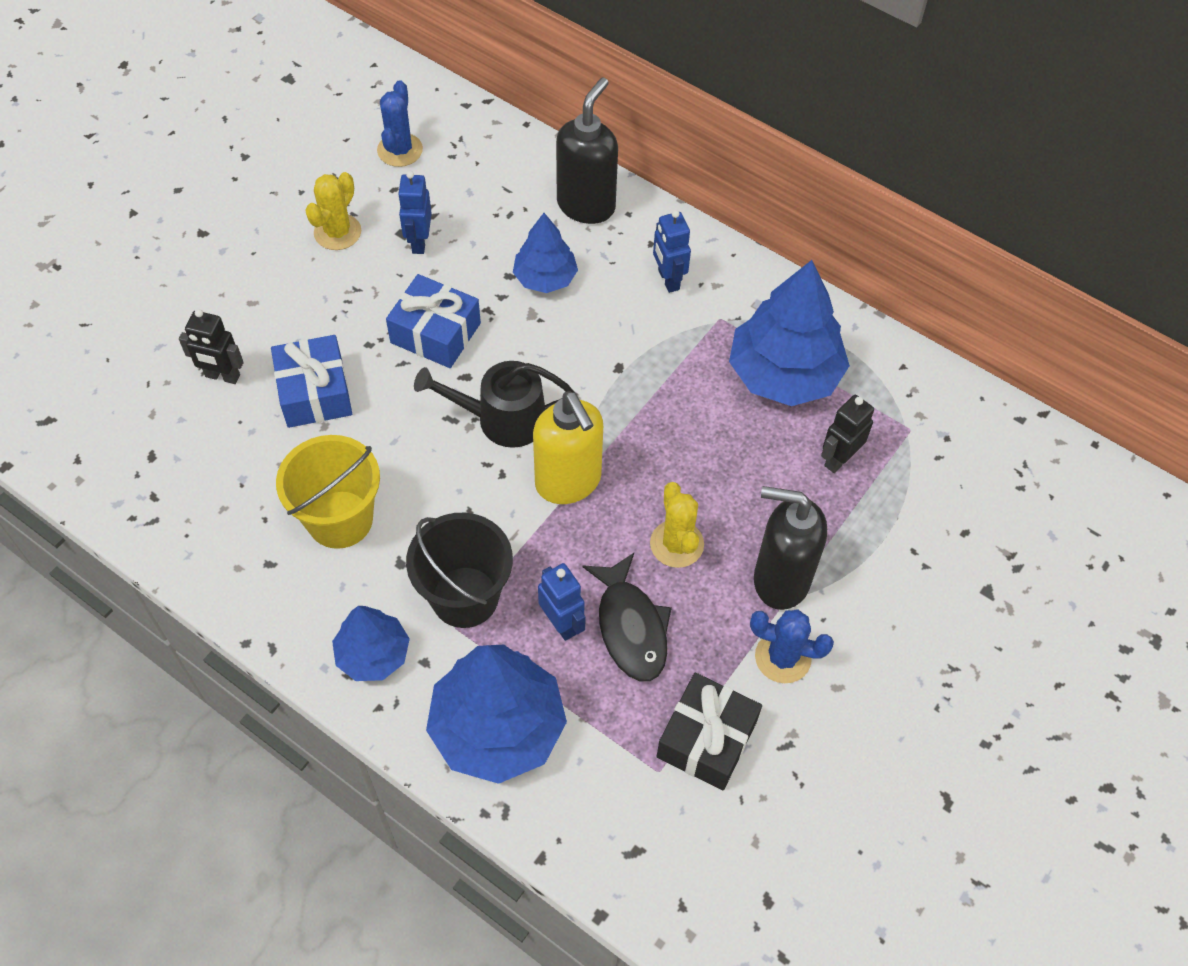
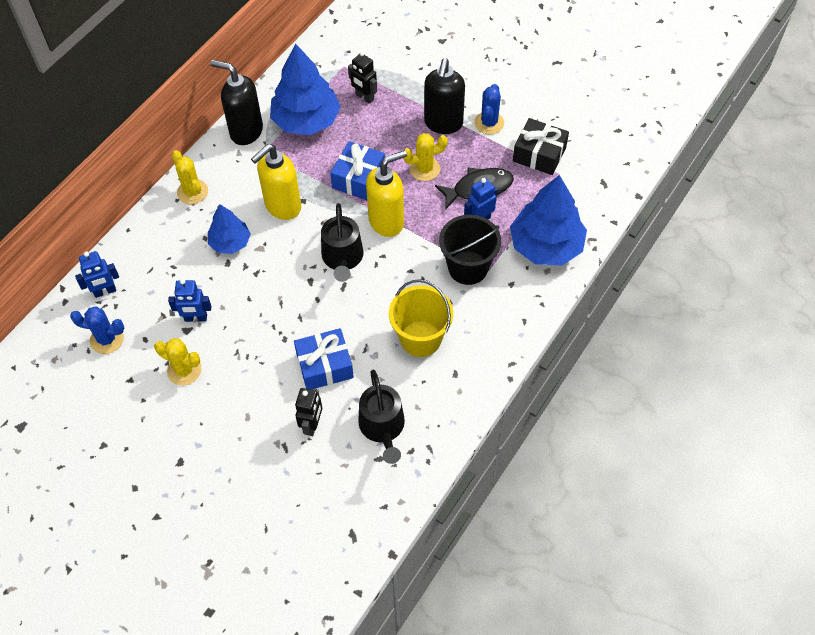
camera: 90 degrees left, 0 degrees up
blue tree [332,606,410,681] -> none
blue gift [386,274,481,368] -> blue gift moved to [330,141,385,200]
black soap dispenser [556,78,618,224] -> black soap dispenser moved to [211,60,263,145]
blue robot [653,210,691,293] -> blue robot moved to [75,251,119,298]
none -> yellow cactus [172,150,208,204]
none -> yellow soap dispenser [251,144,301,220]
none -> black watering can [358,369,405,464]

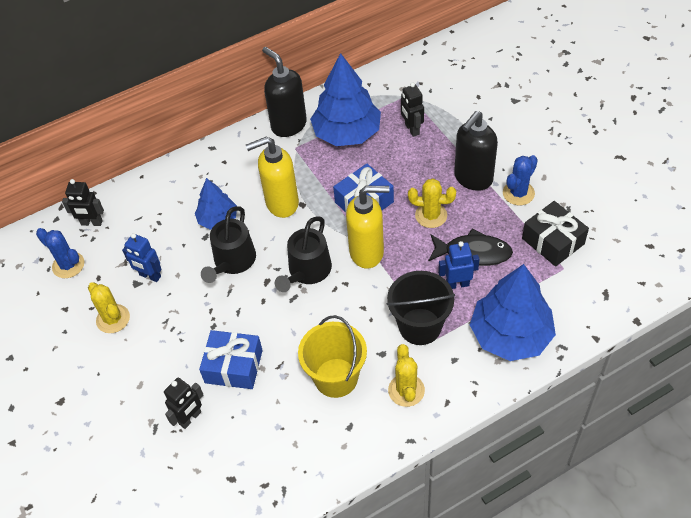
camera: 30 degrees right, 5 degrees down
blue robot [75,251,119,298] -> black robot [62,179,104,226]
yellow cactus [172,150,208,204] -> yellow cactus moved to [388,344,425,407]
black watering can [358,369,405,464] -> black watering can moved to [201,206,256,283]

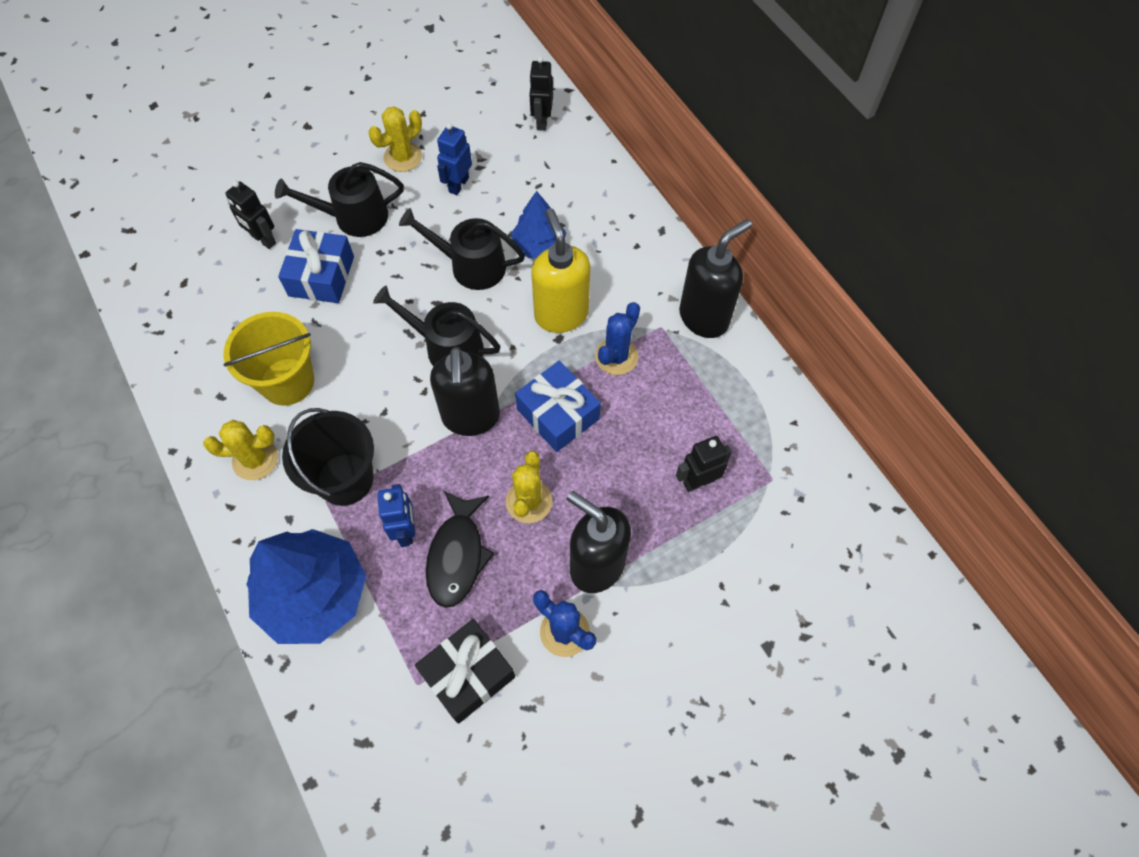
camera: 85 degrees right, 10 degrees up
blue cactus [36,228,84,278] -> blue cactus moved to [595,302,640,375]
blue tree [310,53,381,146] -> none
yellow soap dispenser [346,186,390,269] -> black soap dispenser [430,347,500,436]
none -> black watering can [275,162,404,237]

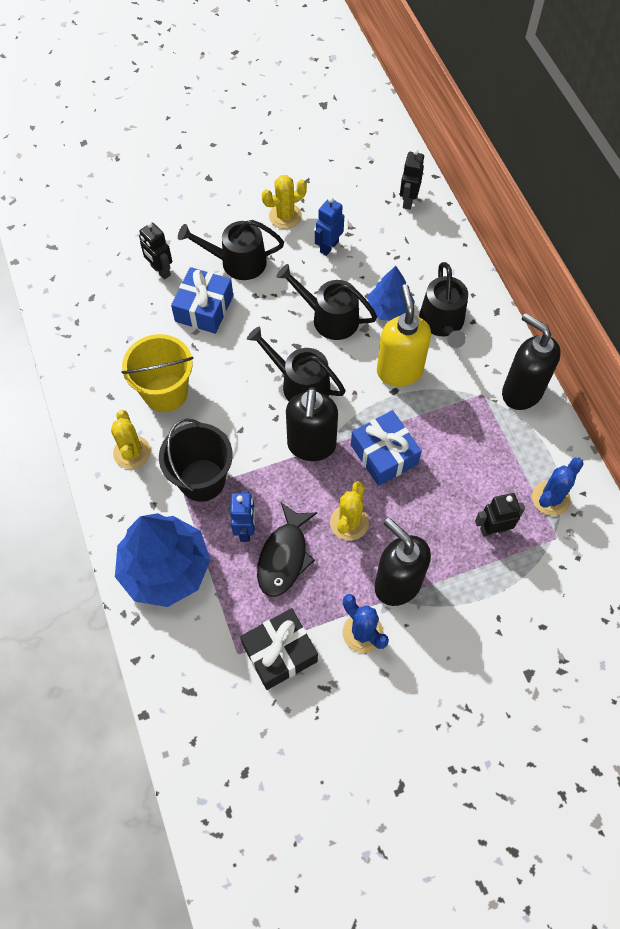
camera: 10 degrees right, 0 degrees up
yellow cactus [203,420,278,480] -> yellow cactus turned 75 degrees clockwise [111,410,151,469]
blue cactus [595,302,640,375] -> blue cactus moved to [532,457,584,516]
black soap dispenser [679,219,752,338] -> black soap dispenser turned 105 degrees counterclockwise [502,313,561,410]
none -> black watering can [419,262,468,348]

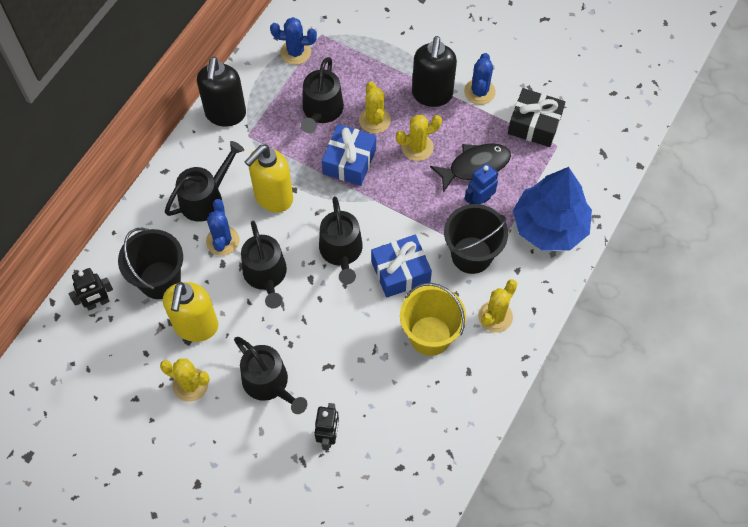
camera: 130 degrees left, 0 degrees up
blue gift [171,267,233,334] -> blue gift moved to [371,235,432,298]
black soap dispenser [286,387,338,461] -> none
blue robot [315,197,344,256] -> yellow soap dispenser [163,282,218,342]
blue tree [368,266,415,321] -> blue cactus [206,199,240,256]
black robot [475,493,525,537] -> none
none -> black bucket [118,228,183,299]
none -> black watering can [301,57,344,133]
none -> yellow cactus [359,82,391,134]

